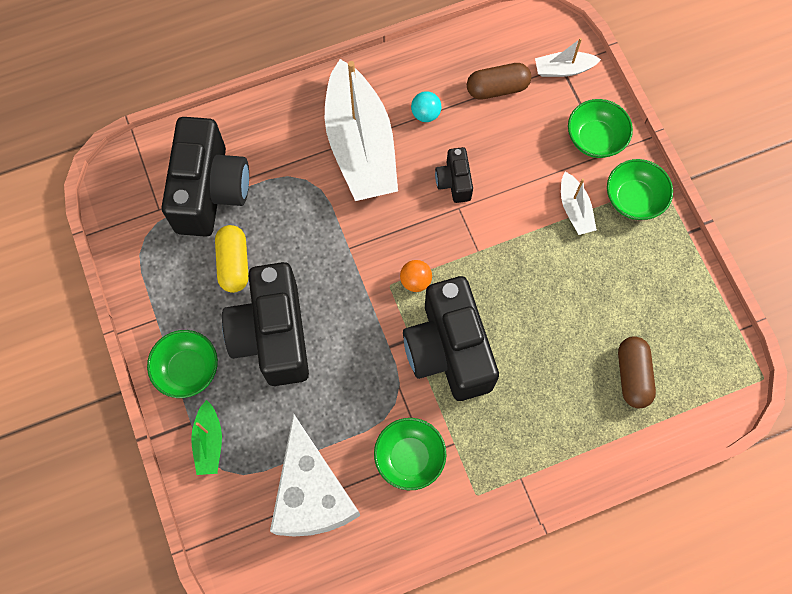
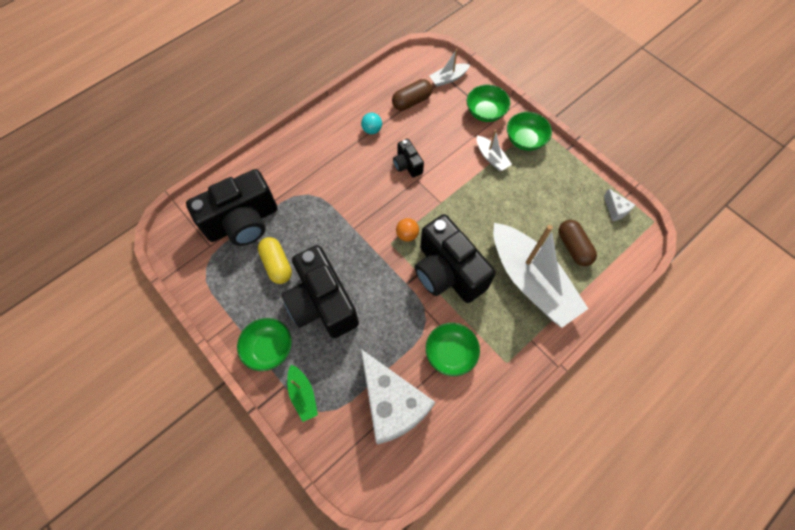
camera: 20 degrees left, 5 degrees down
black camera [161,117,249,237] -> black camera turned 75 degrees clockwise [186,169,277,246]
white boat [325,59,398,201] -> white boat moved to [493,223,588,328]
none -> white cheese [604,189,635,221]

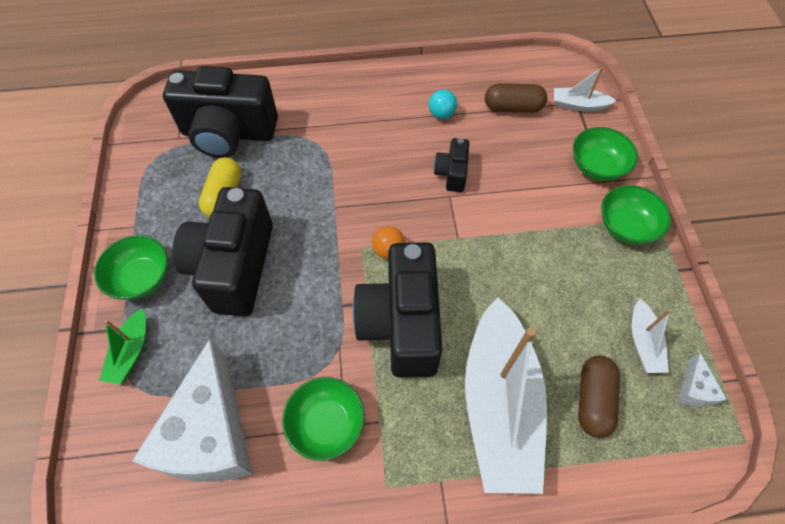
camera: 35 degrees right, 5 degrees down
white boat [477,130,512,171] -> white boat moved to [632,299,671,373]

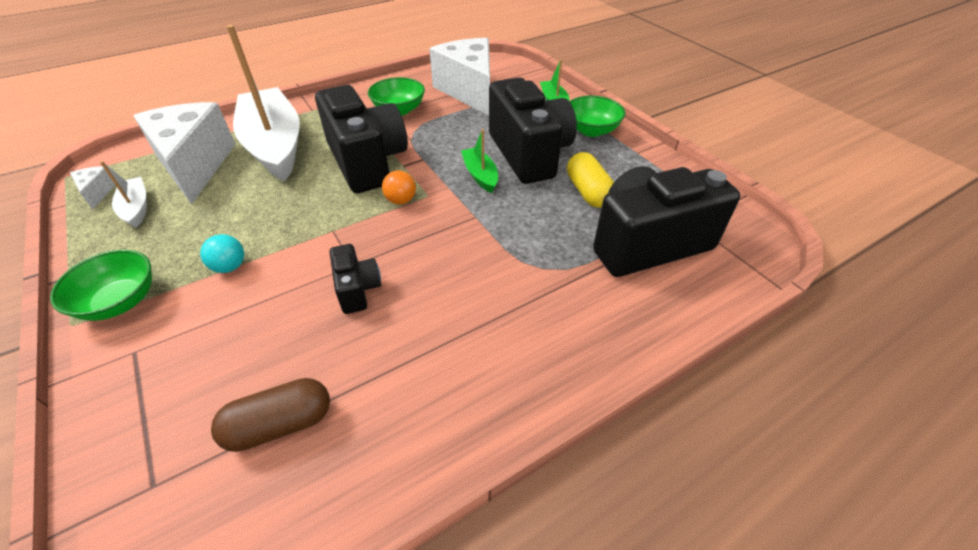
camera: 155 degrees right, 15 degrees down
turquoise ball [429,89,457,119] -> turquoise ball moved to [200,234,244,273]
white boat [554,67,616,112] -> none
green bowl [573,127,638,181] -> none
brown capsule [578,355,620,438] -> white cheese [134,102,235,204]
none -> green boat [461,129,498,193]

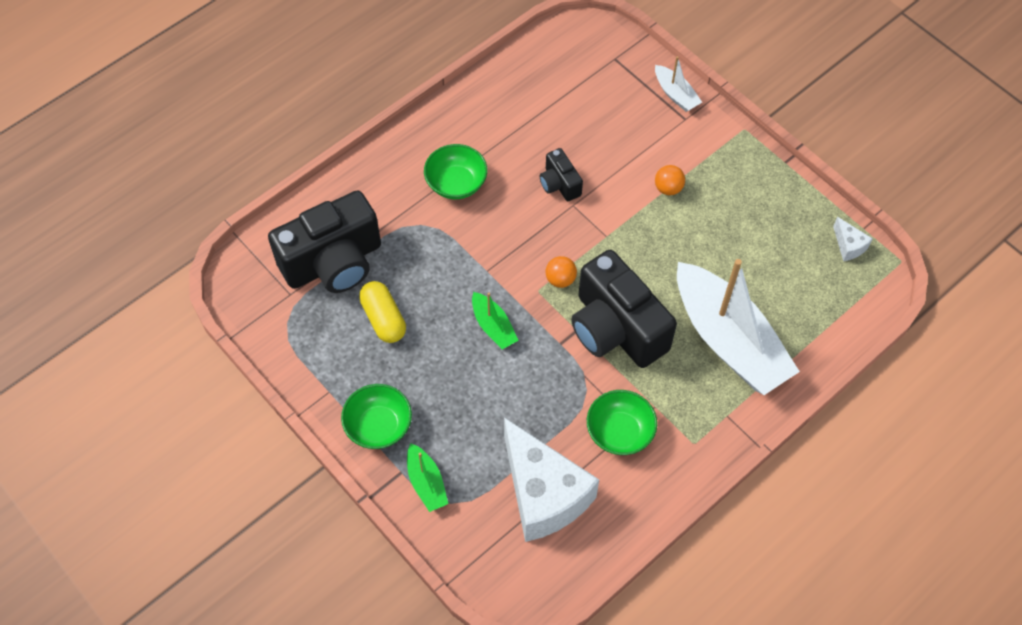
camera: 170 degrees right, 15 degrees up
green bowl [50,250,152,321] -> green bowl moved to [424,144,487,199]
white boat [100,161,147,228] -> white boat moved to [655,56,702,112]
white cheese [134,102,235,204] -> none
turquoise ball [200,234,244,273] -> orange ball [655,165,685,195]
brown capsule [211,378,330,452] -> none
black camera [489,77,577,184] -> none

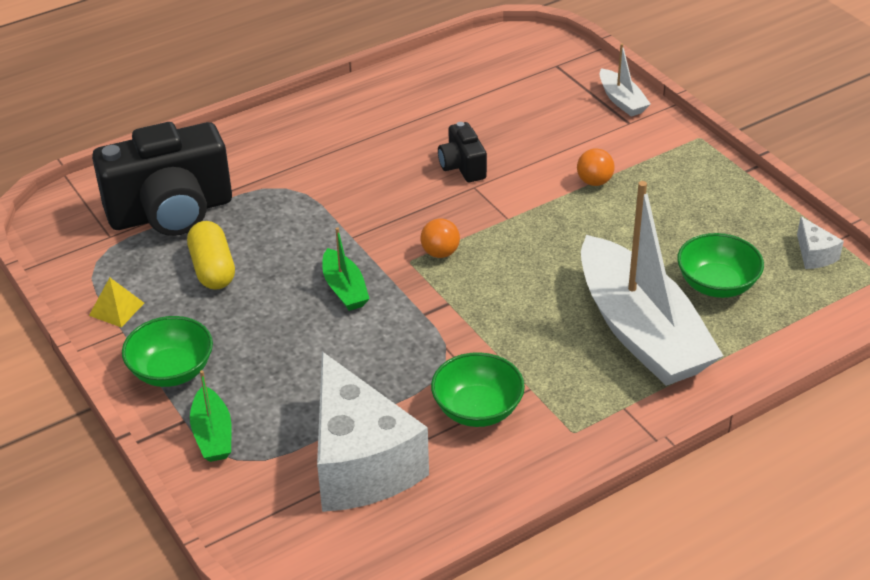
camera: 10 degrees right, 20 degrees down
green bowl [424,144,487,199] -> green bowl moved to [677,233,764,298]
black camera [571,250,677,368] -> none
none -> yellow pyramid [89,278,144,328]

